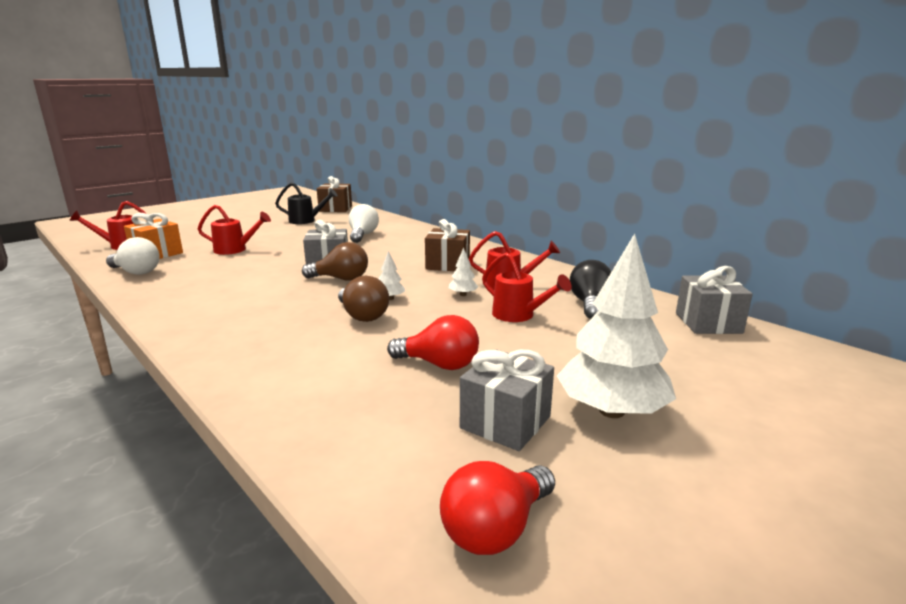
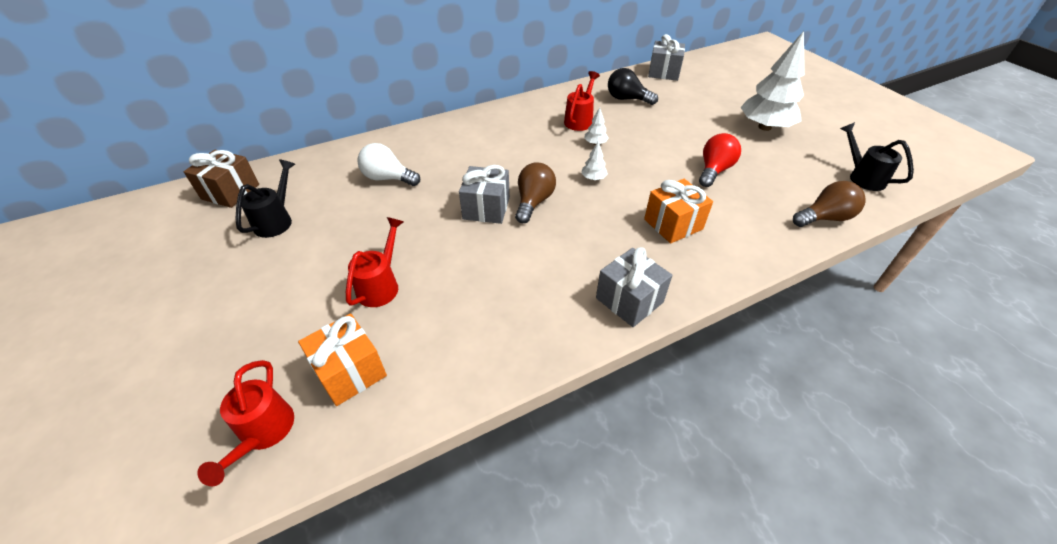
camera: 75 degrees left, 25 degrees up
white light bulb [106,237,160,275] -> none
brown light bulb [338,276,389,322] -> brown light bulb moved to [793,181,866,227]
brown gift [425,219,470,271] -> none
red light bulb [440,461,555,555] -> black watering can [840,122,914,191]
grey gift [460,349,554,451] -> grey gift moved to [596,247,672,327]
red watering can [482,252,572,322] -> none
none -> orange gift [644,179,713,243]

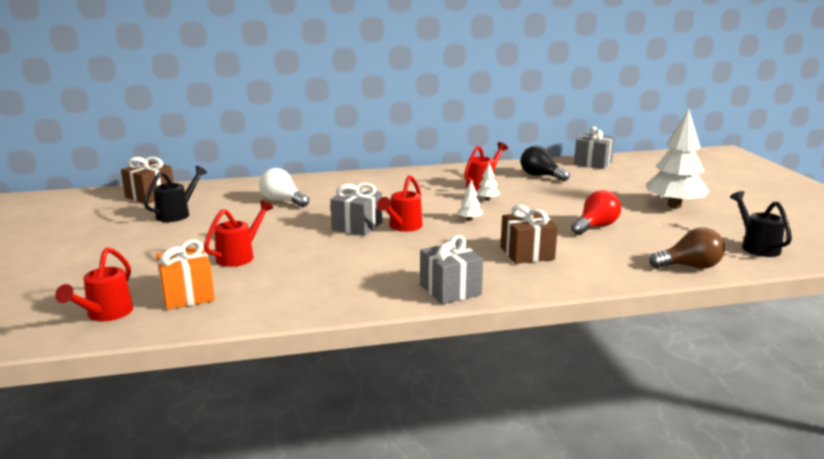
camera: 15 degrees right, 25 degrees down
brown light bulb [515,162,556,223] -> red watering can [377,175,423,232]
orange gift [644,179,713,243] -> brown gift [501,205,558,264]

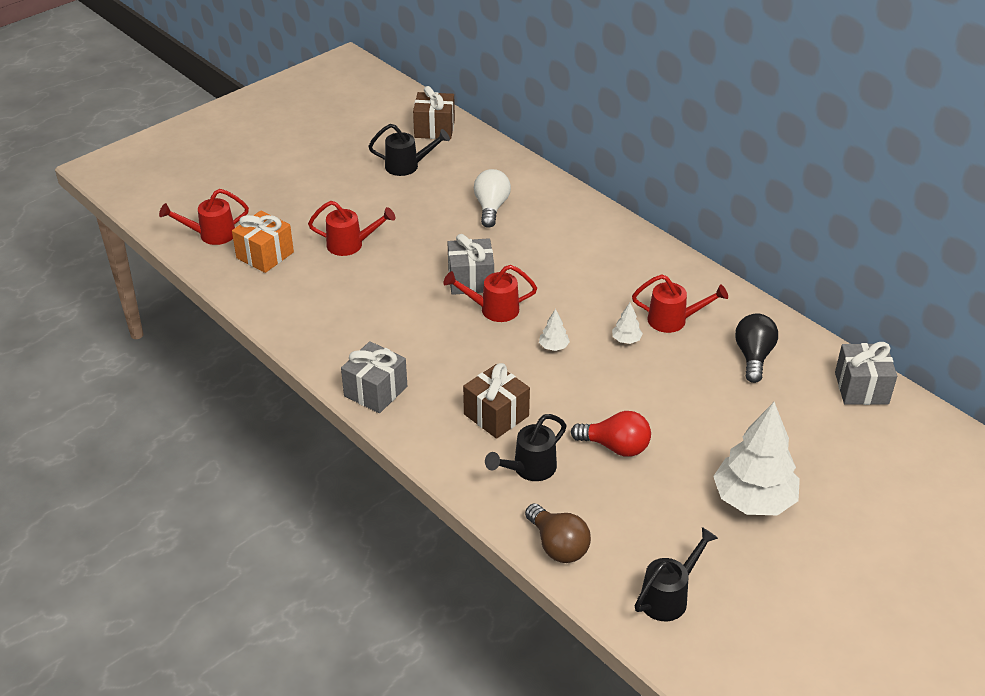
camera: 60 degrees right, 20 degrees up
none -> black watering can [485,414,566,481]

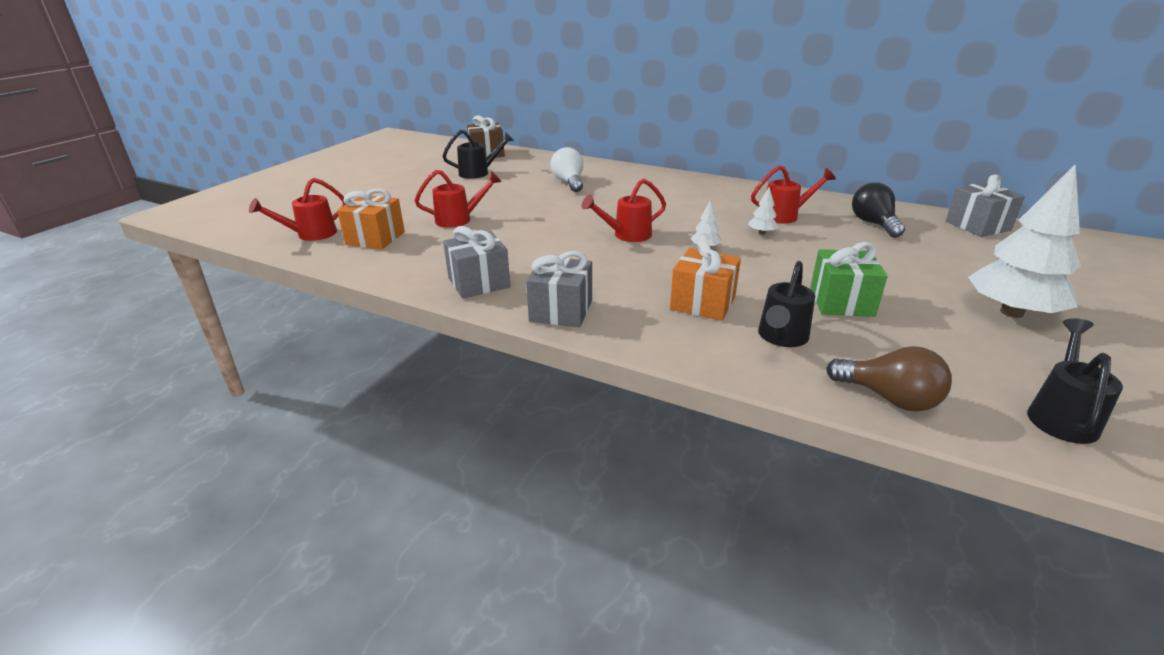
camera: 20 degrees left, 10 degrees down
grey gift [448,234,494,295] -> grey gift moved to [443,226,510,299]
brown gift [463,363,530,439] -> orange gift [670,240,741,321]
red light bulb [571,411,651,457] -> green gift [810,242,888,317]

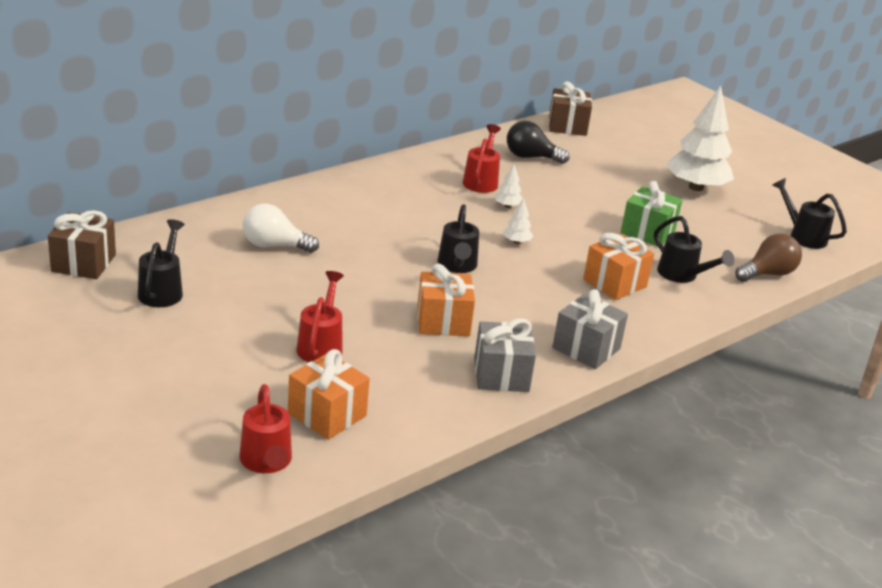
camera: 70 degrees left, 0 degrees up
red watering can [581,179,666,242] -> black watering can [437,204,479,273]
grey gift [946,175,1025,237] -> brown gift [549,82,592,136]
none -> orange gift [417,263,475,336]

